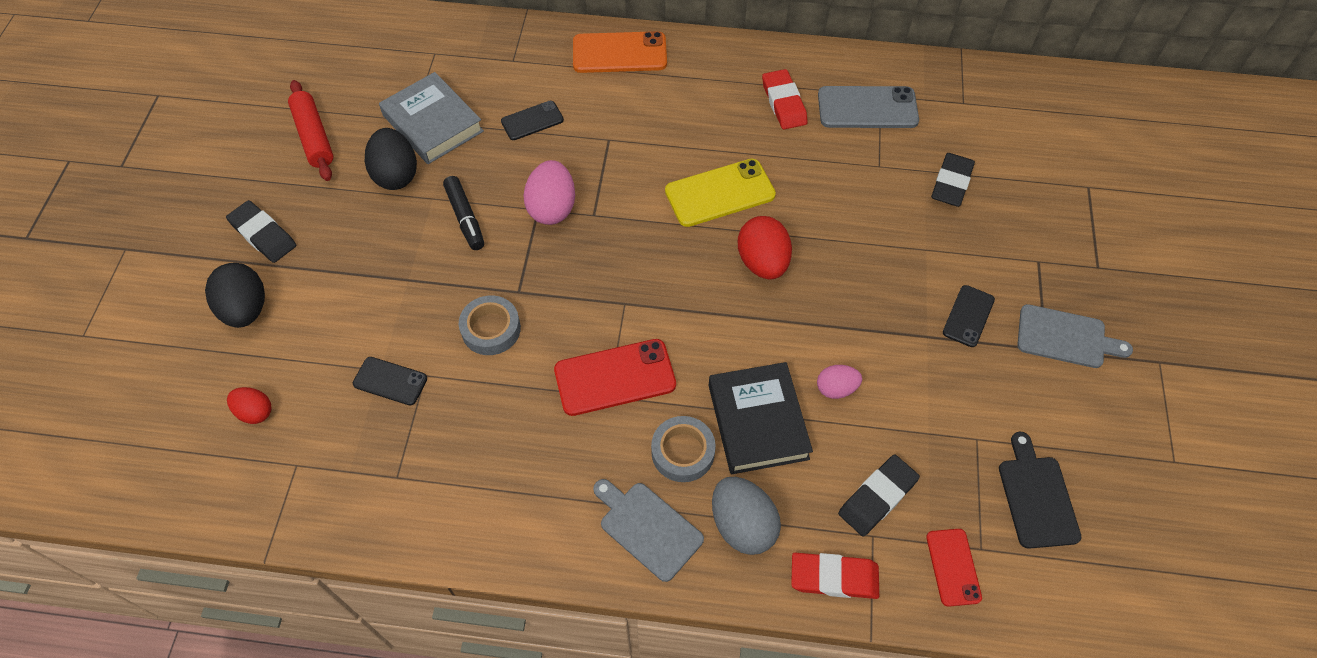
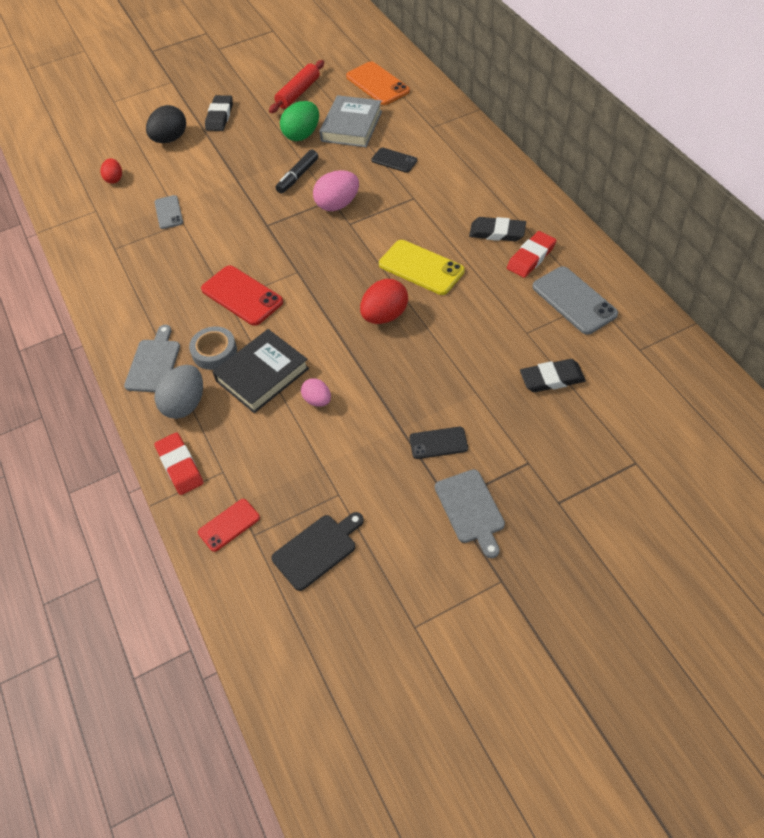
camera: 60 degrees right, 5 degrees down
black phone [353,357,427,406] -> grey phone [155,195,183,229]
black egg [365,128,417,190] -> green egg [280,101,319,141]
grey tape [459,295,521,355] -> none
orange phone [573,31,667,73] -> orange phone moved to [346,61,410,105]
black eraser [838,455,920,536] -> black eraser moved to [469,217,526,241]

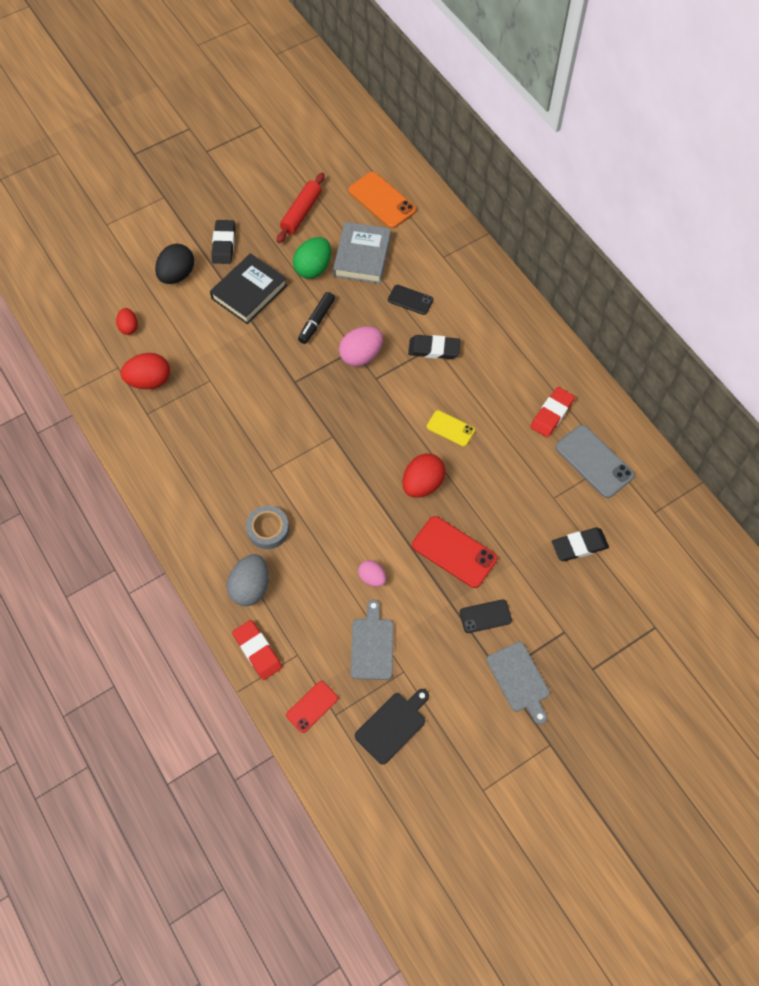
camera: 10 degrees left, 10 degrees up
grey cutting board [124,325,180,392] -> grey cutting board moved to [351,599,394,680]
grey phone [155,195,183,229] -> none
red phone [201,265,283,326] -> red phone moved to [412,516,498,588]
black book [213,329,309,413] -> black book moved to [210,253,287,324]
yellow phone [379,240,465,295] -> yellow phone [427,410,475,447], size x0.59
black eraser [469,217,526,241] -> black eraser moved to [408,335,460,359]
none -> red egg [121,353,170,389]

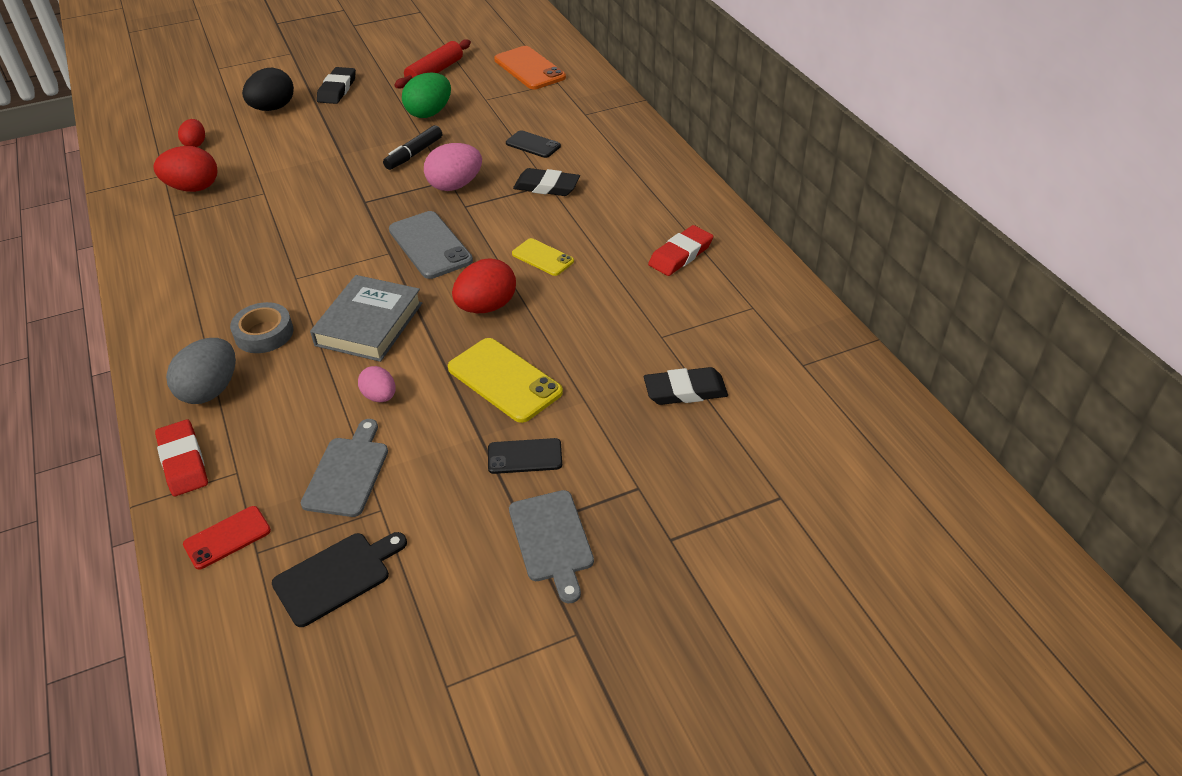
camera: 10 degrees right, 20 degrees down
black book [210,253,287,324] -> none
grey book [333,222,391,284] -> grey book moved to [310,275,422,362]
red phone [412,516,498,588] -> yellow phone [448,338,563,423]
grey phone [555,425,634,498] -> grey phone moved to [389,211,473,279]

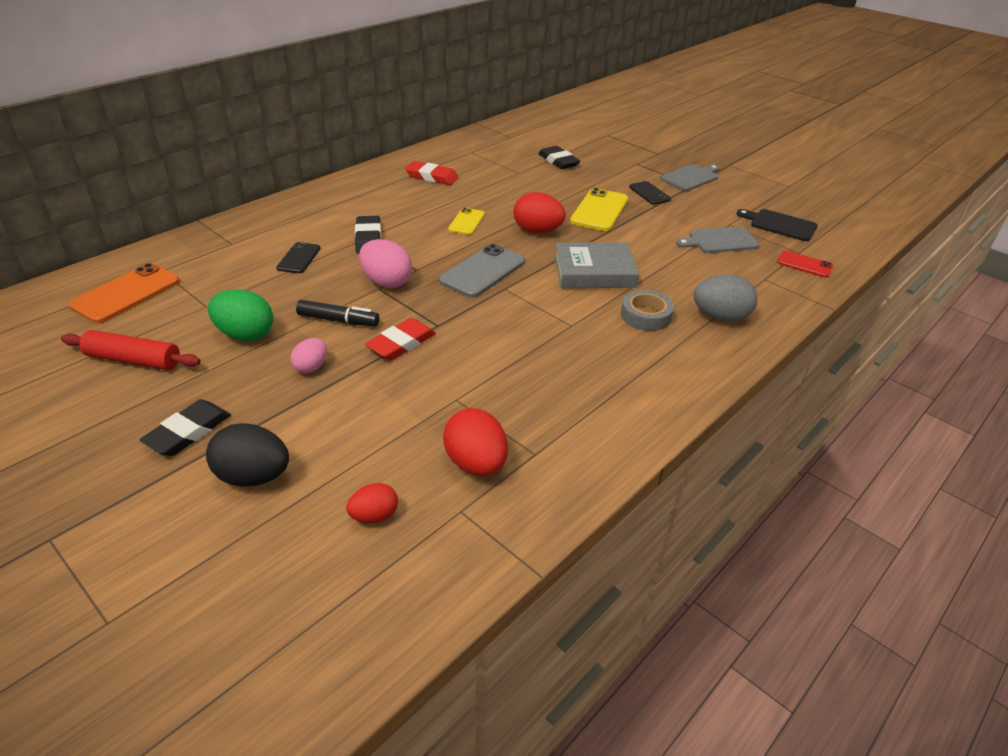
camera: 115 degrees left, 5 degrees down
red eraser [155,419,208,496] -> red eraser moved to [365,318,436,360]
black eraser [317,67,356,104] -> black eraser turned 45 degrees counterclockwise [140,399,231,456]
pink egg [358,366,395,402] -> pink egg moved to [290,338,327,373]

